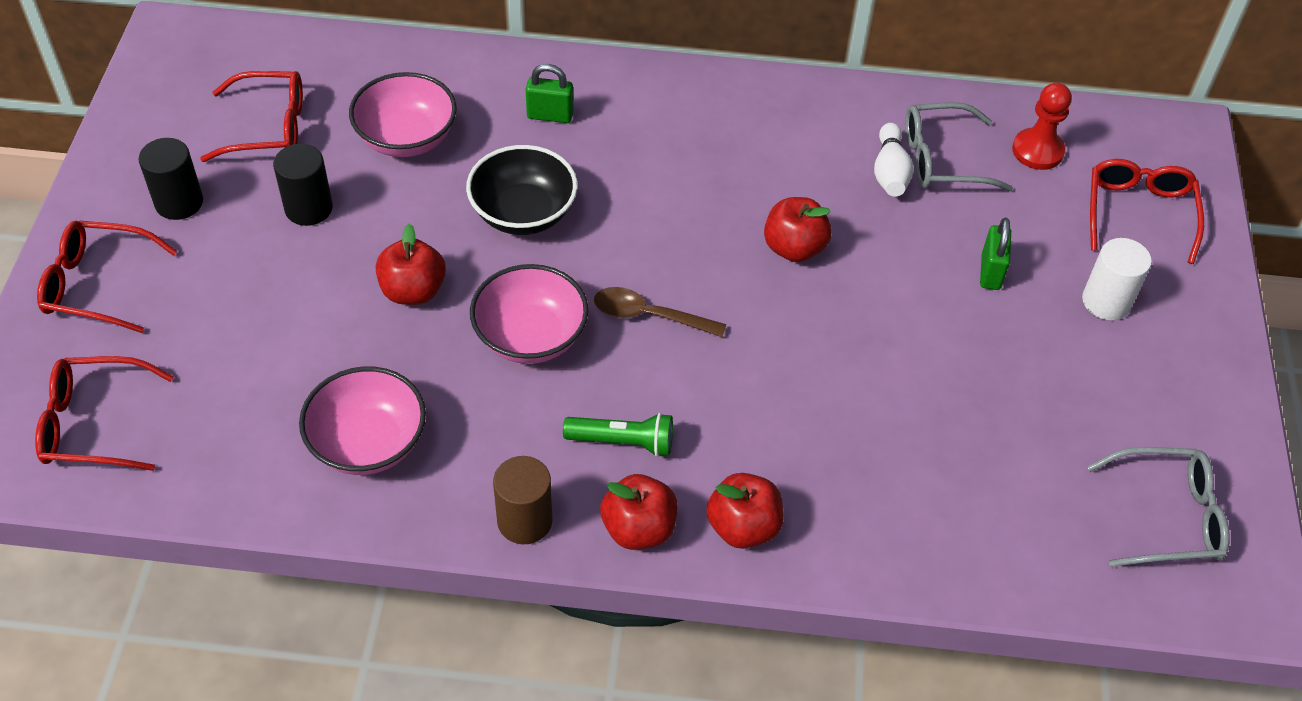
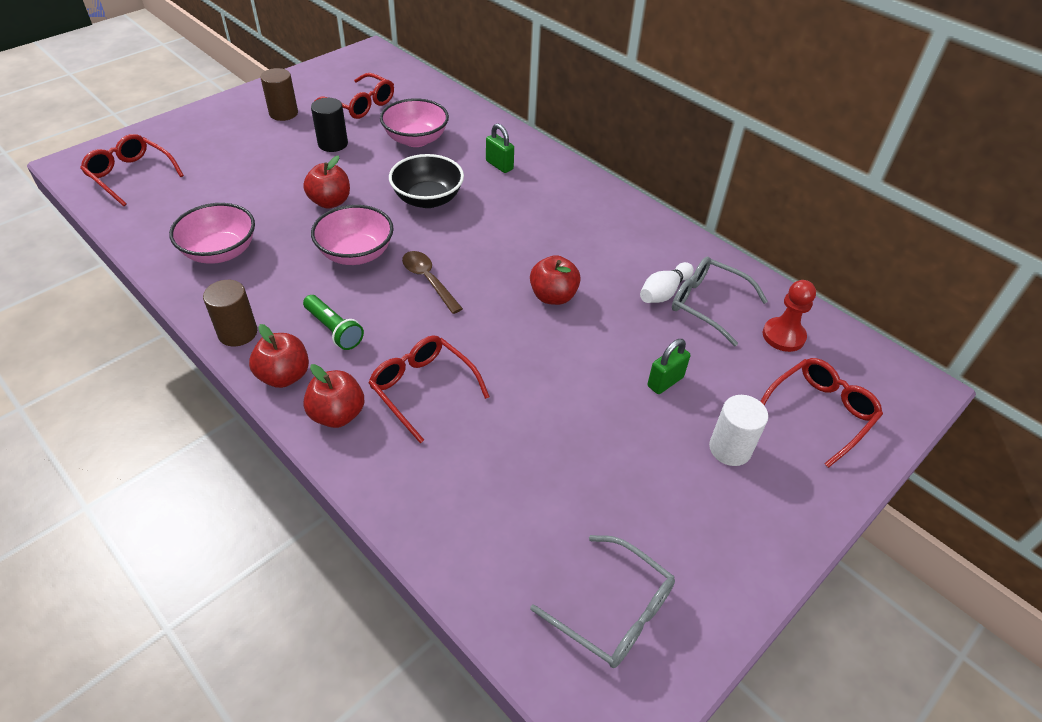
camera: 40 degrees right, 5 degrees down
red glasses [37,221,177,333] -> red glasses moved to [368,335,490,443]
black cylinder [138,138,203,220] -> brown cylinder [260,68,298,121]

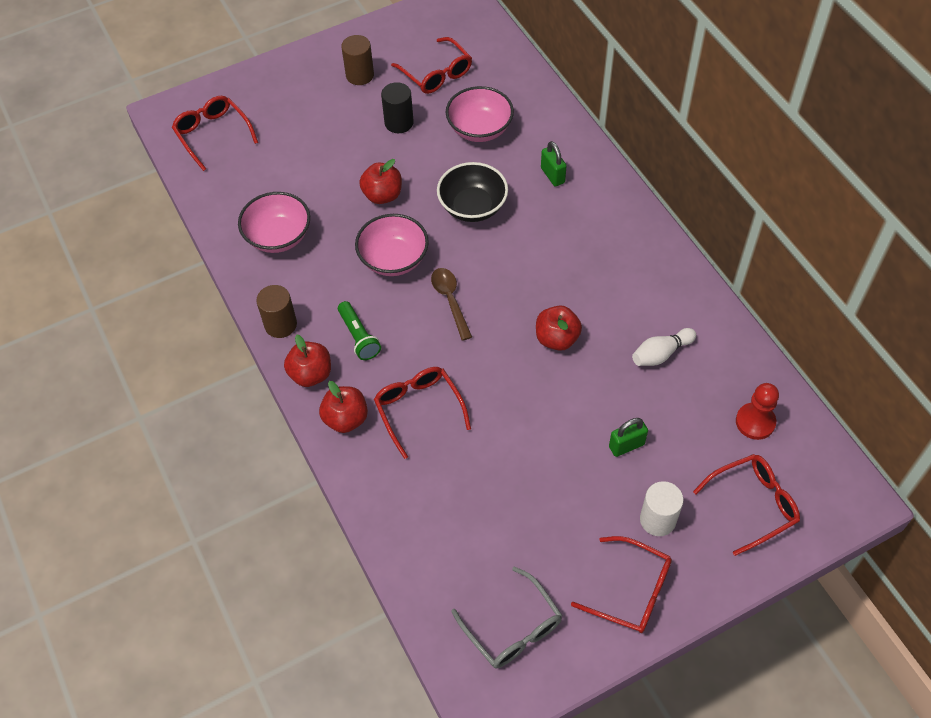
camera: 20 degrees right, 10 degrees up
grey glasses [672,257,768,346] -> none
none -> red glasses [571,536,672,633]

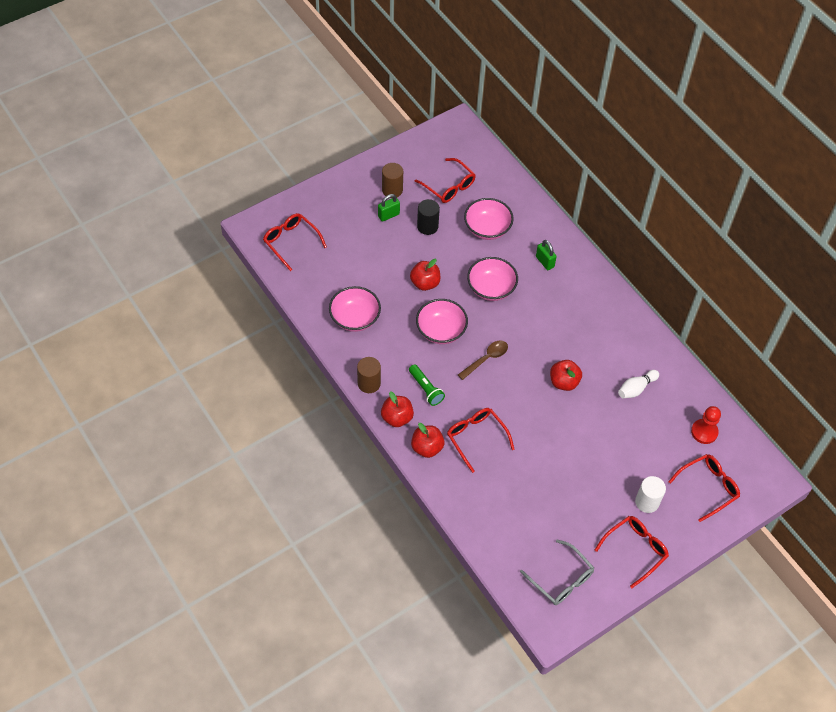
camera: 10 degrees left, 0 degrees up
brown spoon [431,268,472,341] -> brown spoon turned 75 degrees clockwise [458,341,508,380]
black bowl [437,162,508,222] -> pink bowl [467,257,518,301]
red glasses [571,536,672,633] -> red glasses turned 60 degrees counterclockwise [595,516,669,588]
green padlock [609,418,648,457] -> green padlock moved to [378,194,400,222]

